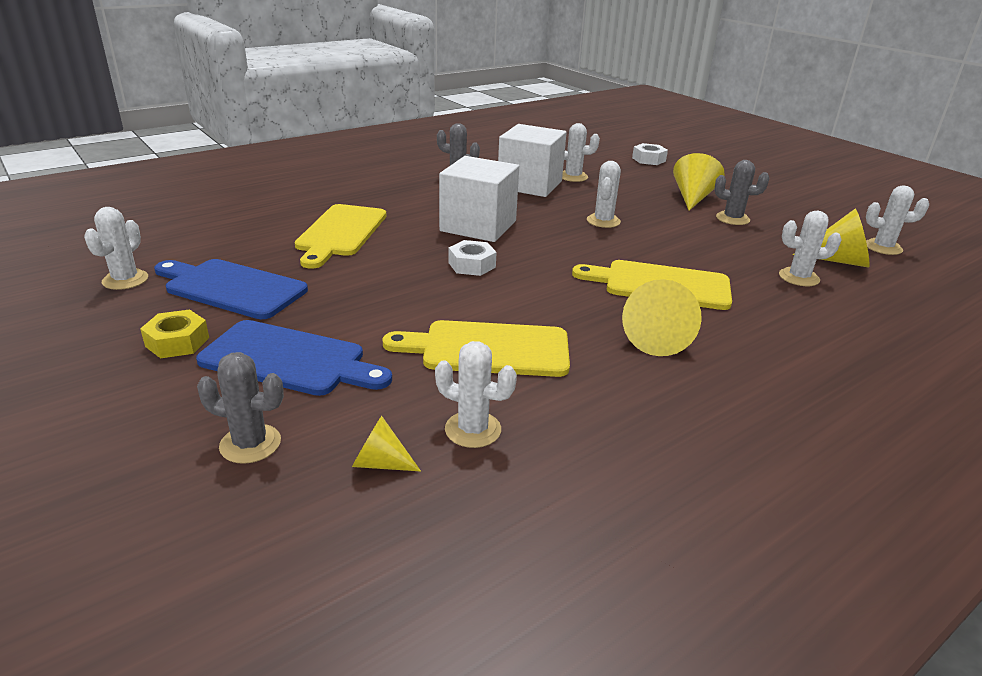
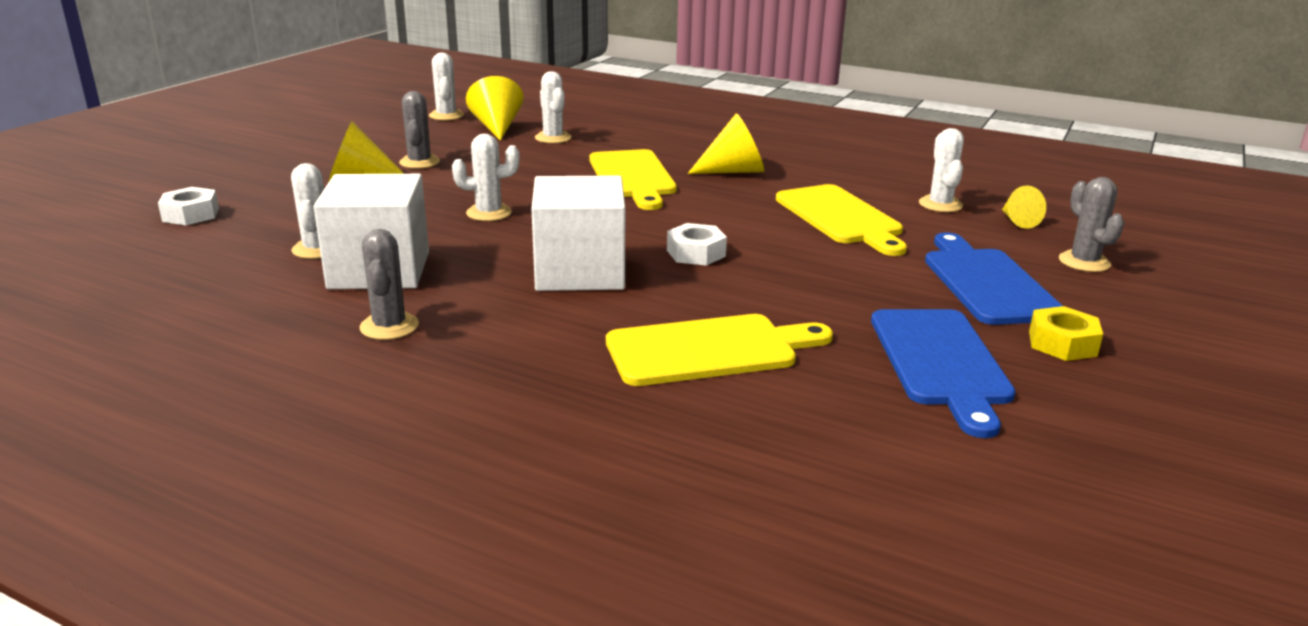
camera: 115 degrees left, 5 degrees down
white cactus [84,207,148,290] -> none

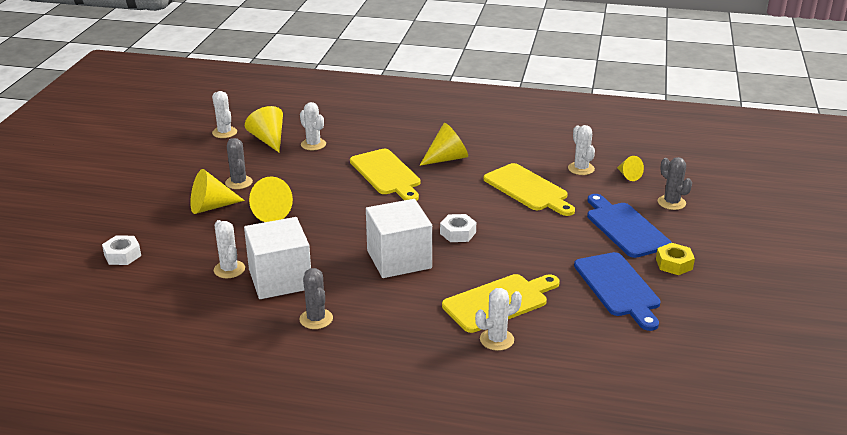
camera: 15 degrees left, 5 degrees up
white cactus [452,134,520,221] -> white cactus moved to [475,288,522,351]
none -> yellow cone [249,177,293,222]

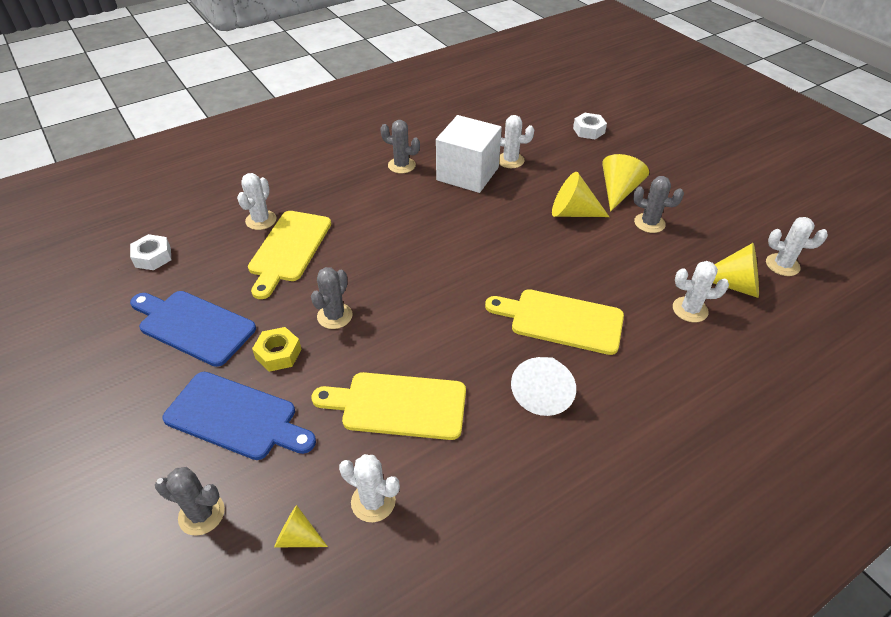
camera: 135 degrees right, 15 degrees up
white cube [366,199,432,278] -> none
yellow cone [419,123,468,166] -> white cone [511,357,576,416]
white nut [440,214,476,242] -> white nut moved to [130,234,171,270]
yellow nut [656,243,695,275] -> yellow nut moved to [252,327,301,372]
none -> grey cactus [311,267,353,329]

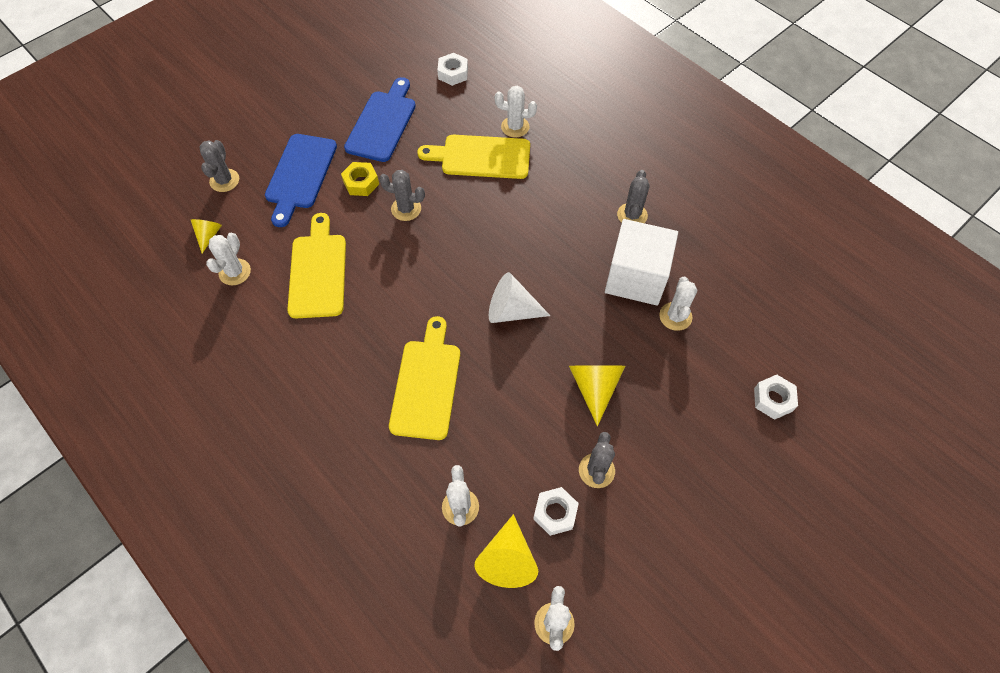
camera: 80 degrees right, 15 degrees up
white cone [511,357,576,416] -> white cone moved to [489,272,550,323]
yellow cone [602,154,649,211] -> none
none -> white nut [534,487,579,536]

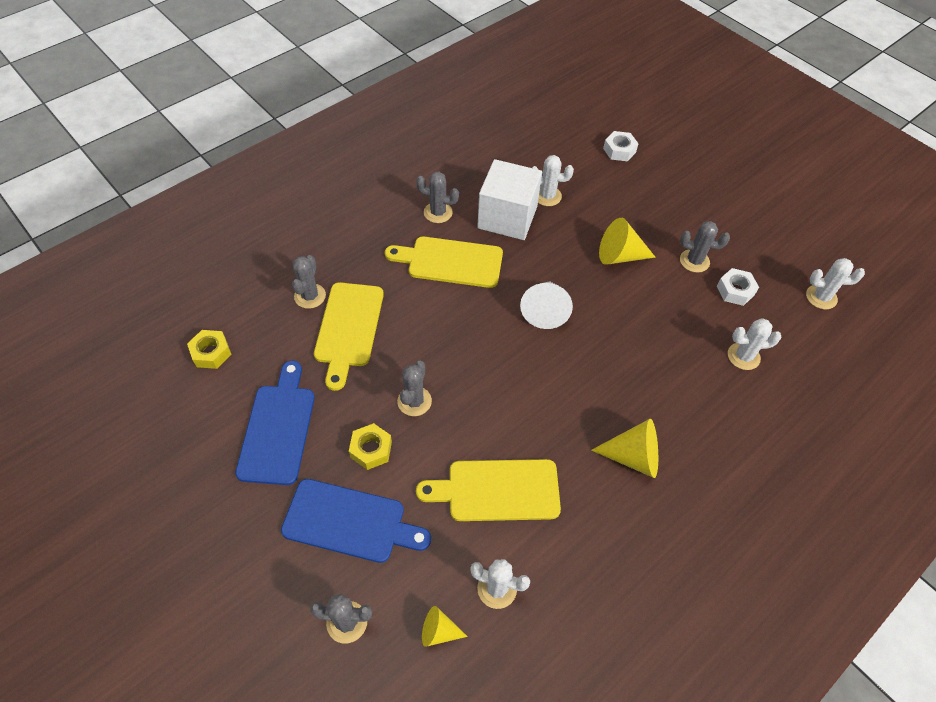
camera: 90 degrees left, 5 degrees down
blue cutting board [344,77,416,162] -> blue cutting board turned 75 degrees clockwise [235,361,315,485]
yellow cutting board [389,316,460,440] -> yellow cutting board moved to [385,237,503,288]
white nut [437,53,468,86] -> yellow nut [187,330,232,369]
yellow cone [475,514,538,588] -> yellow cone moved to [591,419,658,478]
white cactus [495,86,537,137] -> grey cactus [292,255,326,309]

